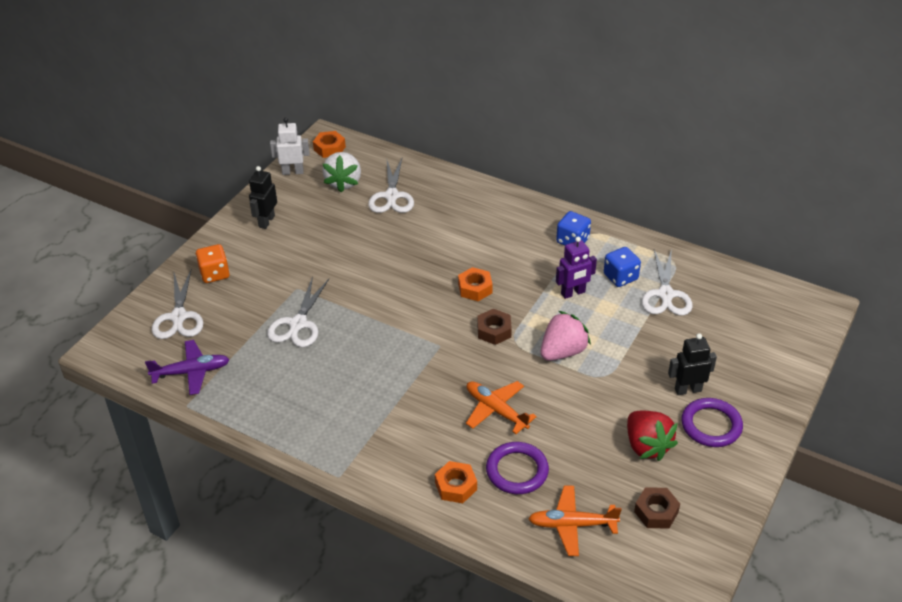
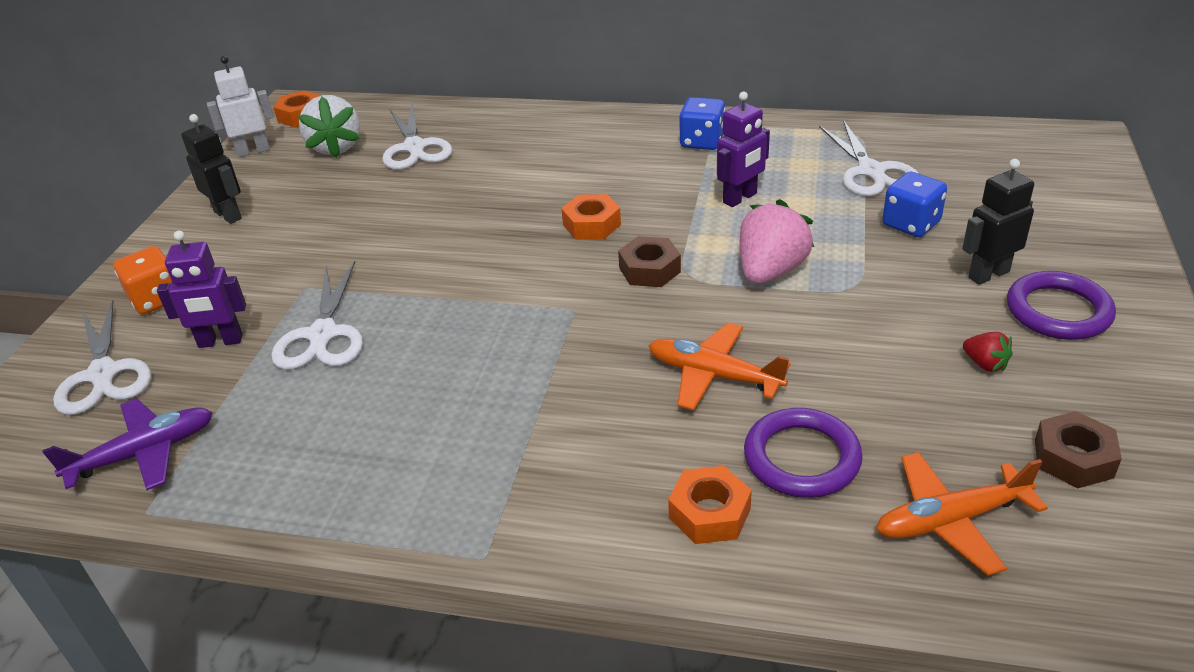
camera: 15 degrees left, 5 degrees down
black robot [249,166,277,229] -> black robot turned 135 degrees clockwise [181,114,242,224]
blue dice [604,247,641,287] -> blue dice moved to [882,172,947,237]
red strawberry [627,411,678,461] -> red strawberry [963,332,1013,372], size x0.48
none -> purple robot [157,231,246,348]

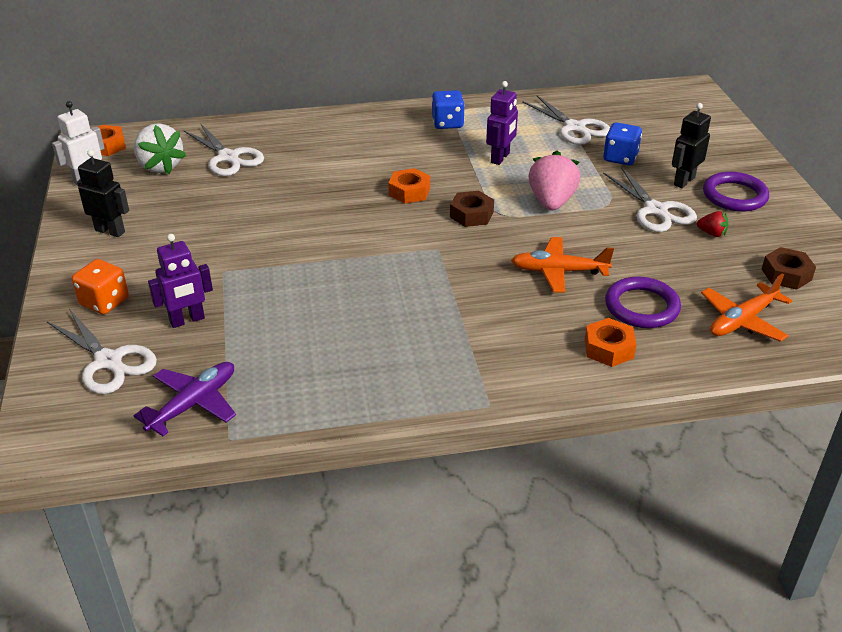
camera: 25 degrees left, 0 degrees up
white scissors [271,261,363,370] -> white scissors moved to [603,167,697,232]

